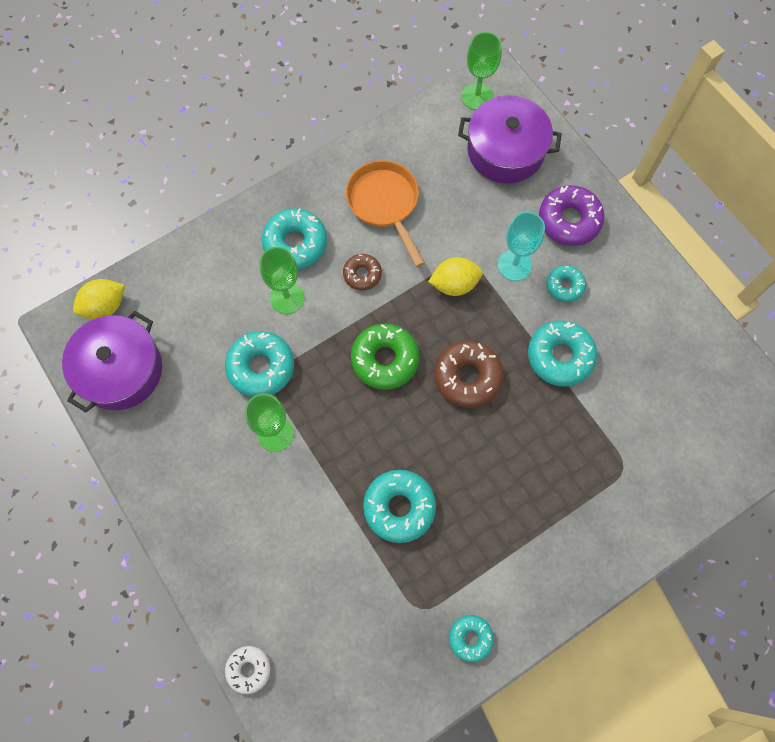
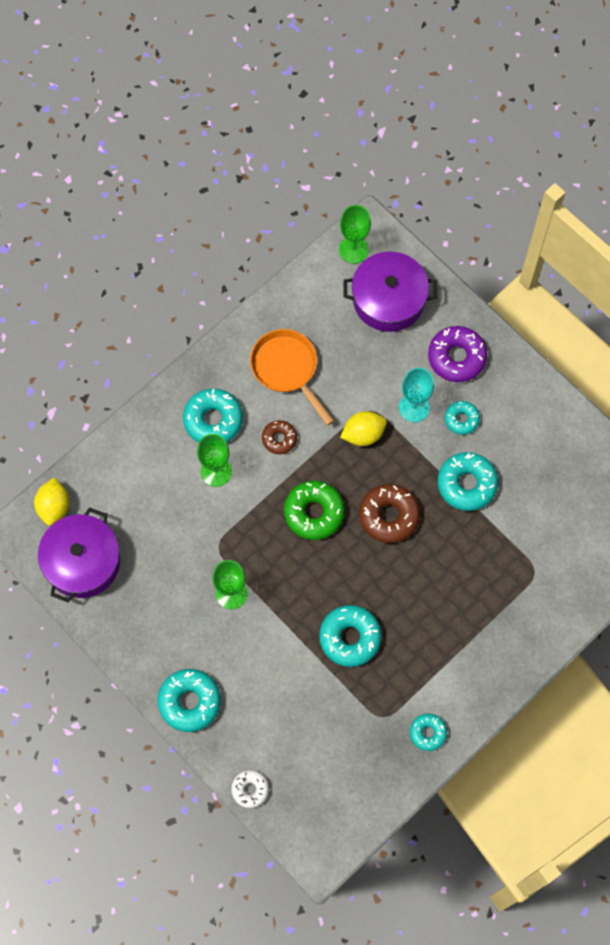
camera: 10 degrees left, 0 degrees up
yellow lemon [73,279,125,319] -> yellow lemon turned 45 degrees counterclockwise [34,477,69,526]
turquoise donut [225,331,294,397] -> turquoise donut moved to [158,669,221,732]

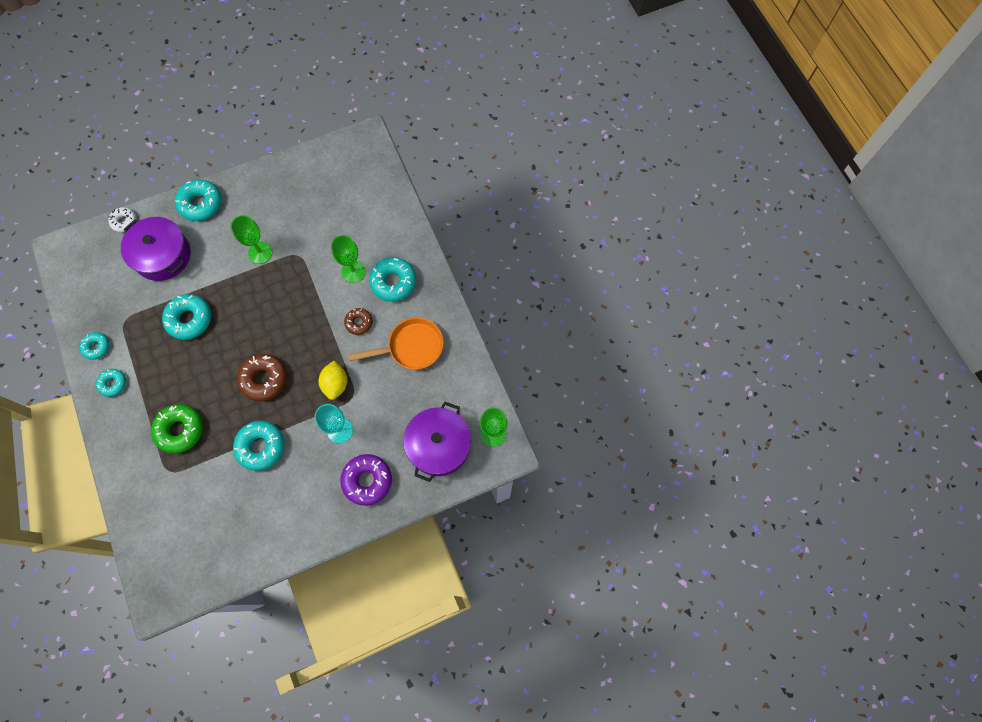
camera: 110 degrees right, 0 degrees up
yellow lemon [34,477,69,526] -> none
purple pot [38,507,120,603] -> purple pot moved to [121,217,191,281]
green donut [284,481,345,540] -> green donut moved to [151,404,203,454]
turquoise donut [445,401,480,435] -> turquoise donut moved to [96,369,126,397]

